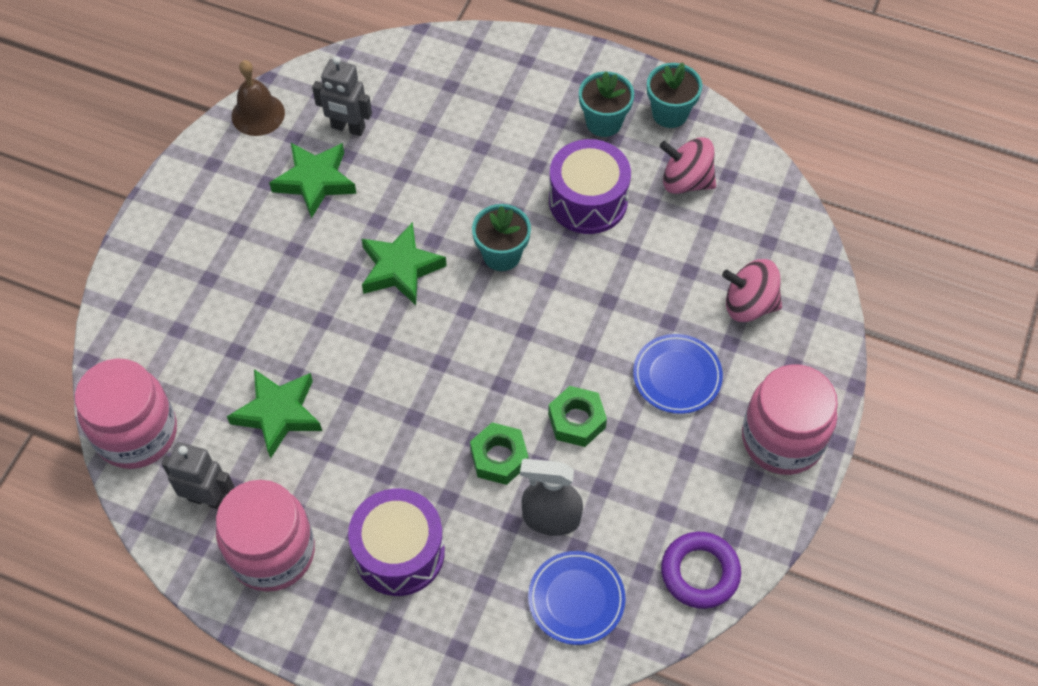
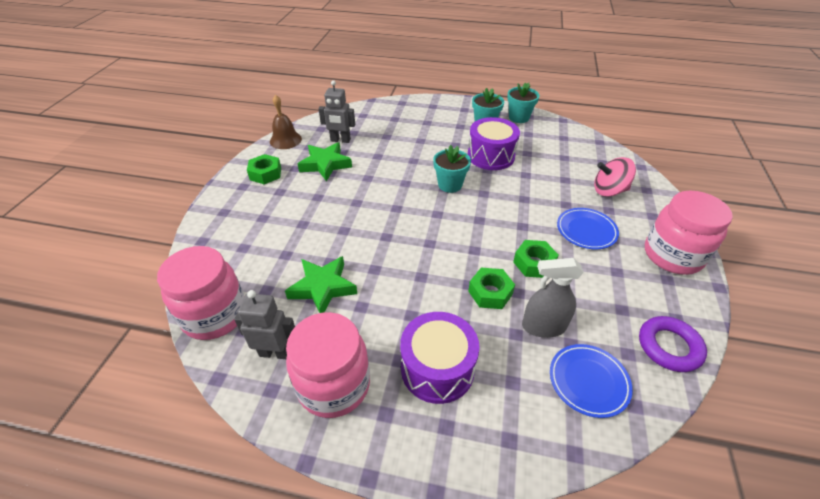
camera: 10 degrees left, 15 degrees down
green star [362,222,447,305] -> none
pink spinning top [659,137,716,194] -> none
none -> green nut [247,154,281,184]

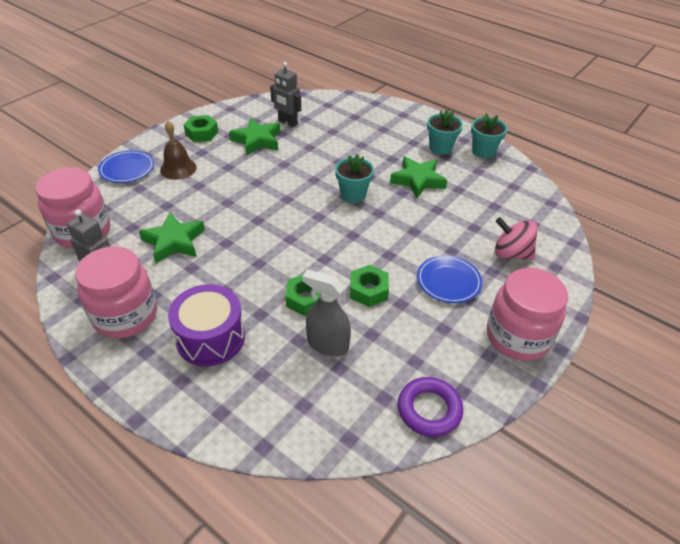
camera: 25 degrees right, 0 degrees up
brown bell [270,95,302,149] -> brown bell moved to [160,121,197,180]
purple drum [468,117,520,170] -> green star [390,156,447,198]
blue plate [550,344,633,418] -> blue plate moved to [98,150,154,183]

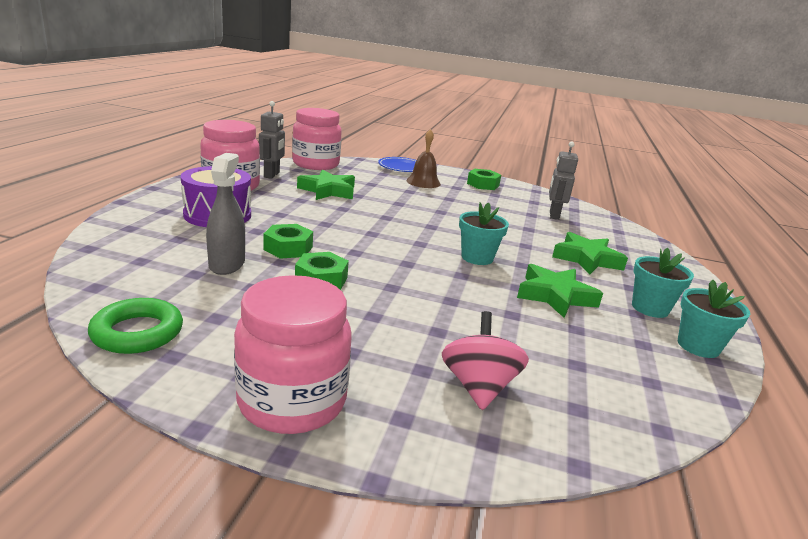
camera: 65 degrees right, 20 degrees down
green star [229,118,280,156] -> green star moved to [552,232,628,274]
purple ring [398,377,463,437] -> green ring [88,298,183,354]
blue plate [417,255,482,303] -> none

